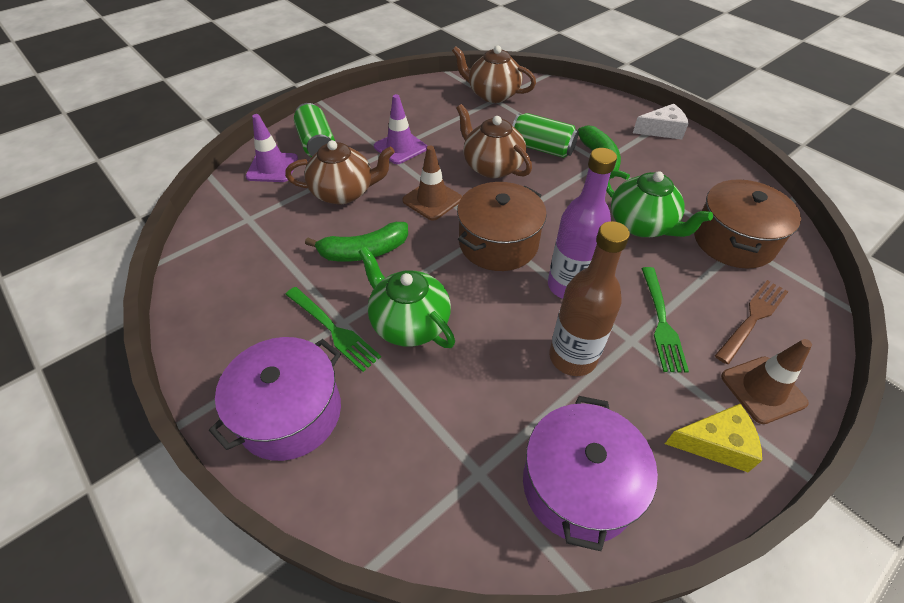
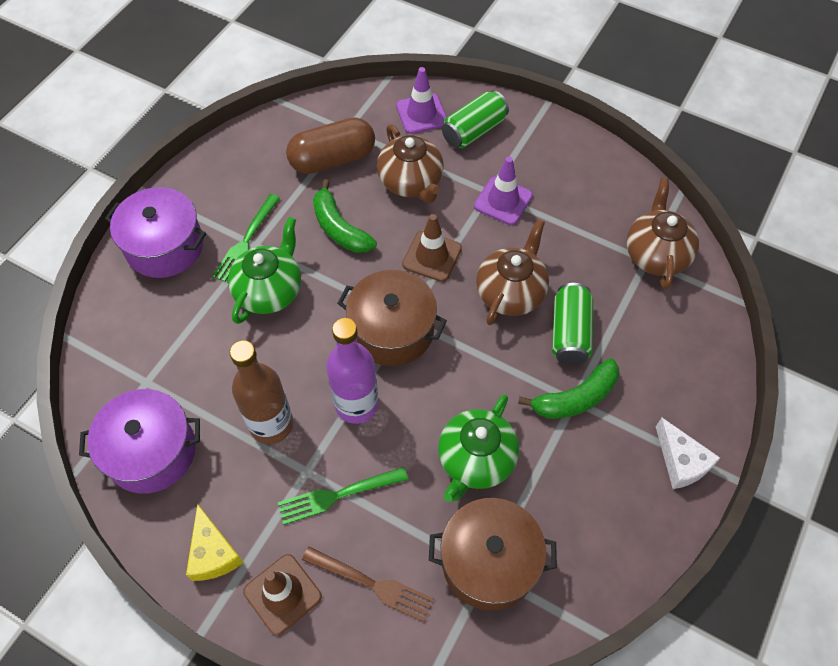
camera: 70 degrees right, 10 degrees up
none -> brown capsule [286,117,375,174]

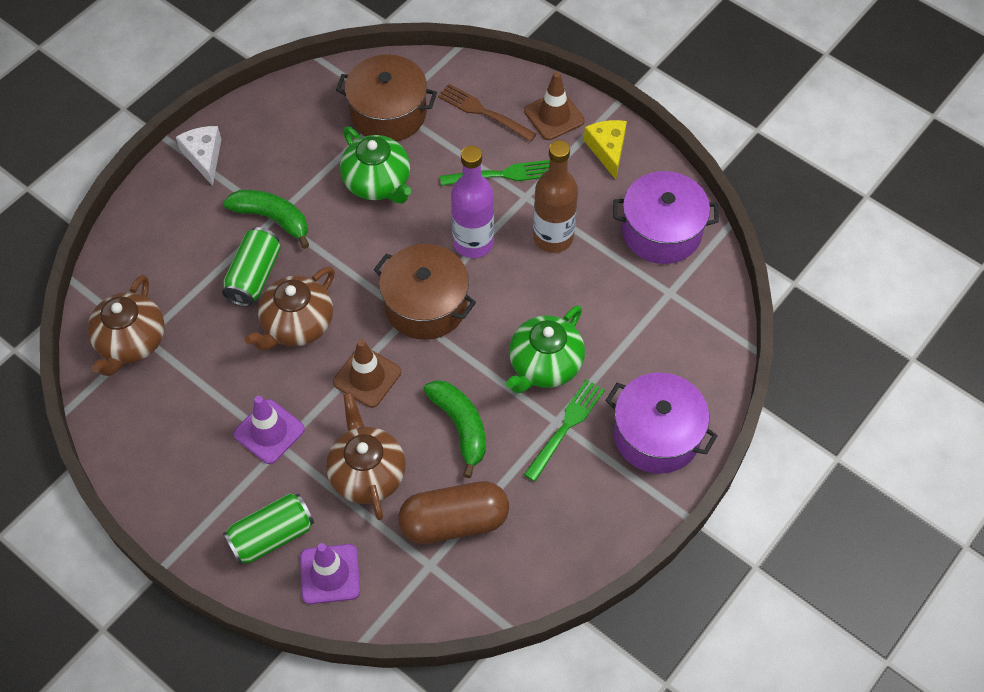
camera: 170 degrees left, 0 degrees up
green teapot [438,394,519,502] -> green teapot turned 105 degrees clockwise [340,127,411,204]
green banana [518,358,619,419] -> green banana turned 45 degrees clockwise [223,190,309,249]

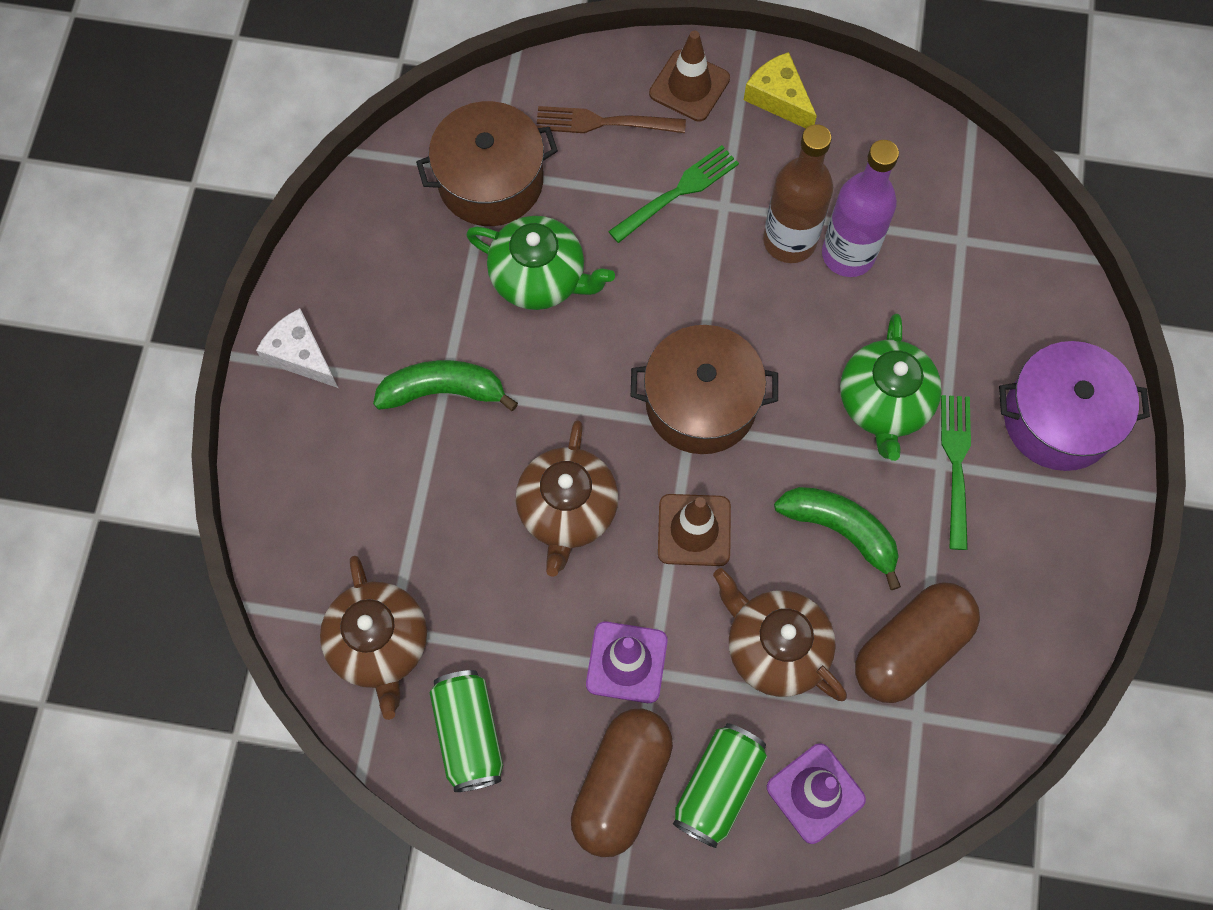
camera: 30 degrees left, 10 degrees up
green can [222,227,281,307] -> green can moved to [429,670,503,792]
purple bottle [451,146,494,258] -> purple bottle moved to [822,140,899,277]
purple pot [613,171,719,264] -> none
none -> brown capsule [571,709,673,857]

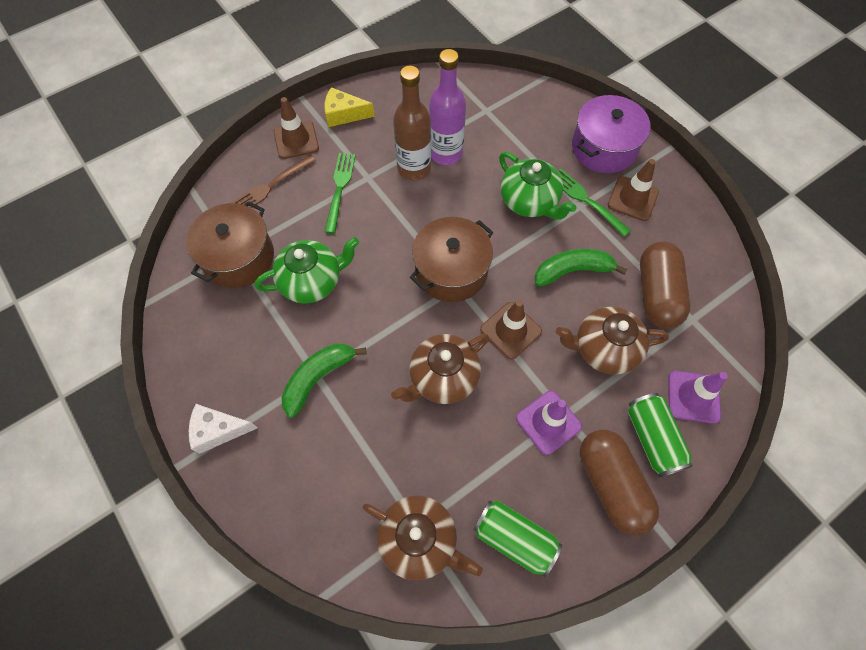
camera: 45 degrees left, 5 degrees down
brown teapot [516,420,618,577] -> brown teapot turned 90 degrees clockwise [391,334,489,404]
none -> brown traffic cone [608,159,659,221]

